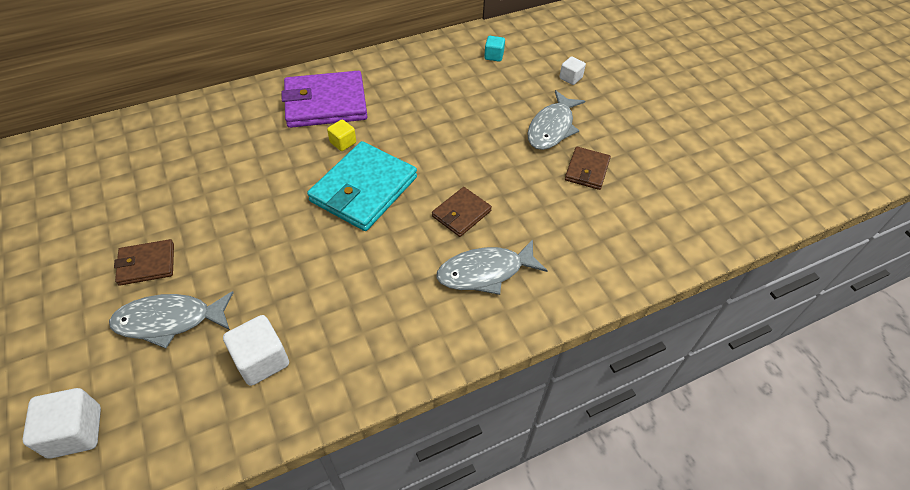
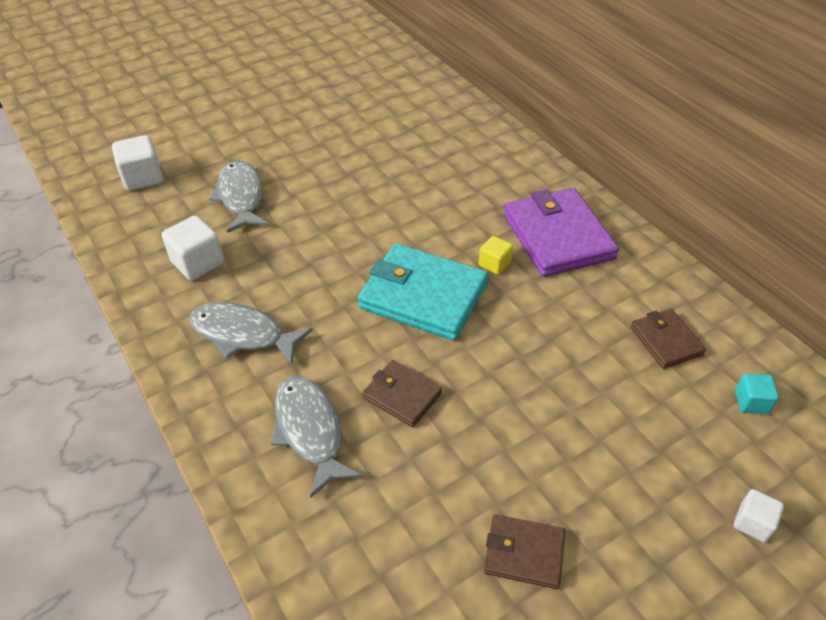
camera: 85 degrees right, 5 degrees down
brown wallet [114,239,174,286] -> brown wallet moved to [630,308,706,369]
grey fish [527,90,585,150] -> grey fish moved to [189,302,313,365]

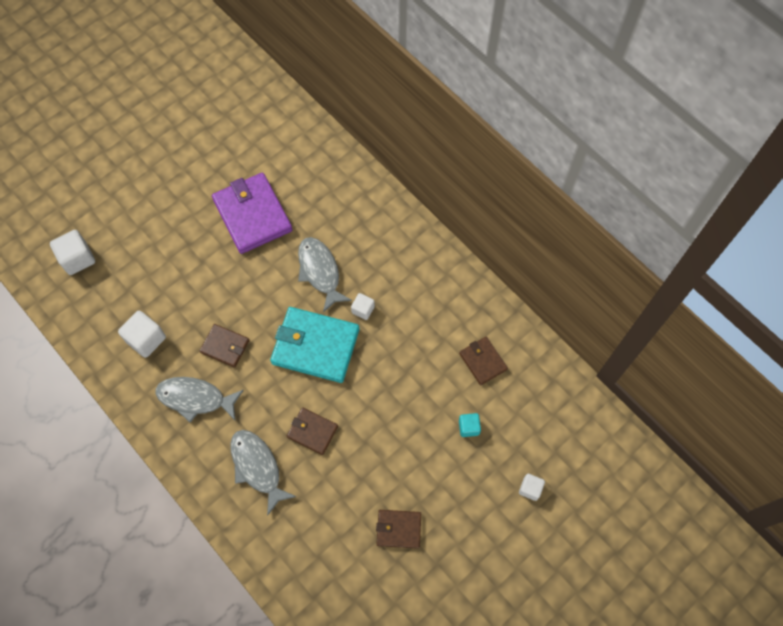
camera: 10 degrees left, 20 degrees up
grey fish [209,161,269,233] -> grey fish moved to [298,237,352,313]
yellow cube [479,236,513,275] -> white cube [351,293,375,320]
purple wallet [503,188,619,277] -> purple wallet moved to [212,173,293,254]
turquoise cube [735,374,779,414] -> turquoise cube moved to [459,413,481,437]
none -> brown wallet [200,324,250,368]

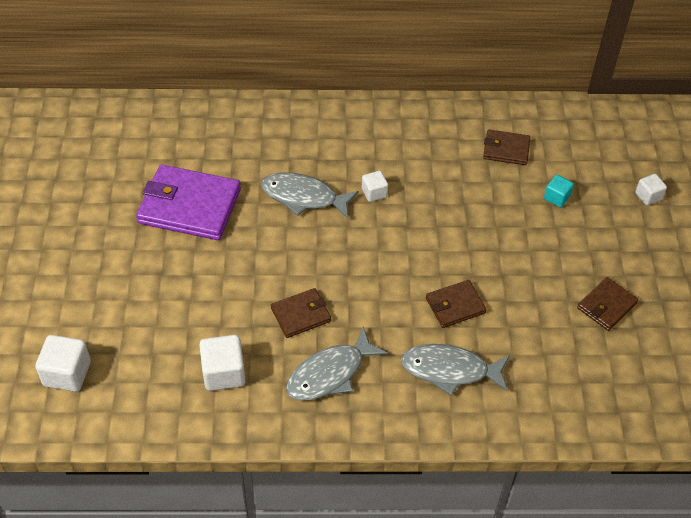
camera: 50 degrees left, 15 degrees down
turquoise wallet [270,307,359,383] -> none

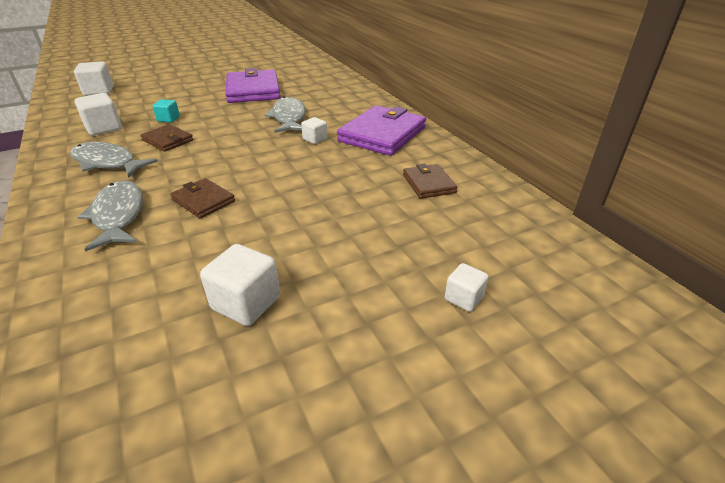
camera: 65 degrees right, 15 degrees down
turquoise cube [544,175,574,207] -> turquoise cube moved to [152,99,180,123]
brown wallet [577,277,638,331] -> white cube [200,244,280,326]
none -> purple wallet [337,105,426,156]

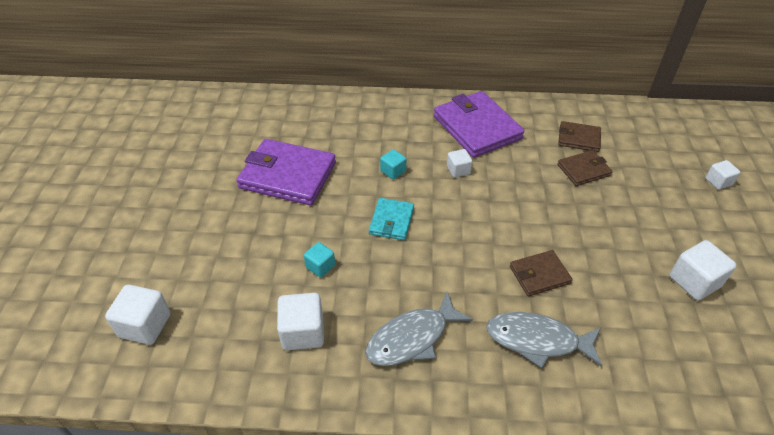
camera: 60 degrees left, 10 degrees up
brown wallet [140,124,194,152] -> brown wallet moved to [557,150,613,186]
grey fish [265,97,306,133] -> turquoise cube [380,149,407,180]
none -> turquoise wallet [369,198,414,240]

